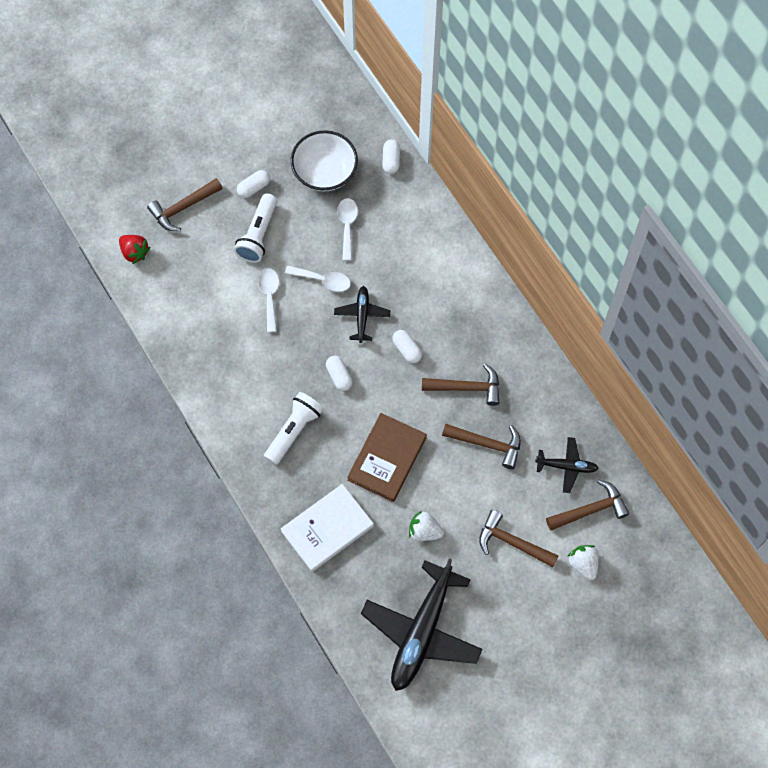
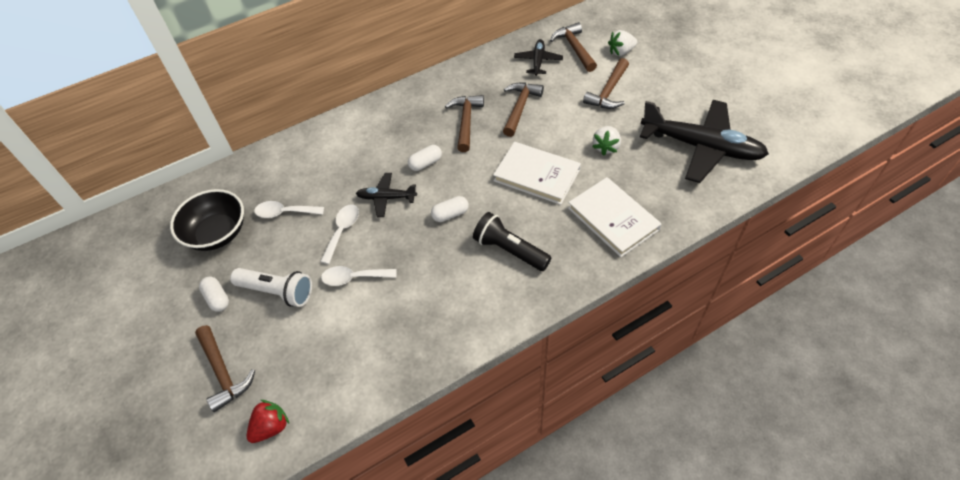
camera: 85 degrees left, 15 degrees down
white flashlight [264,392,324,465] -> black flashlight [473,212,551,271]
white bowl [291,130,358,191] -> black bowl [170,189,244,251]
brown book [347,413,427,502] -> white book [493,142,581,205]
white capsule [382,139,400,174] -> none

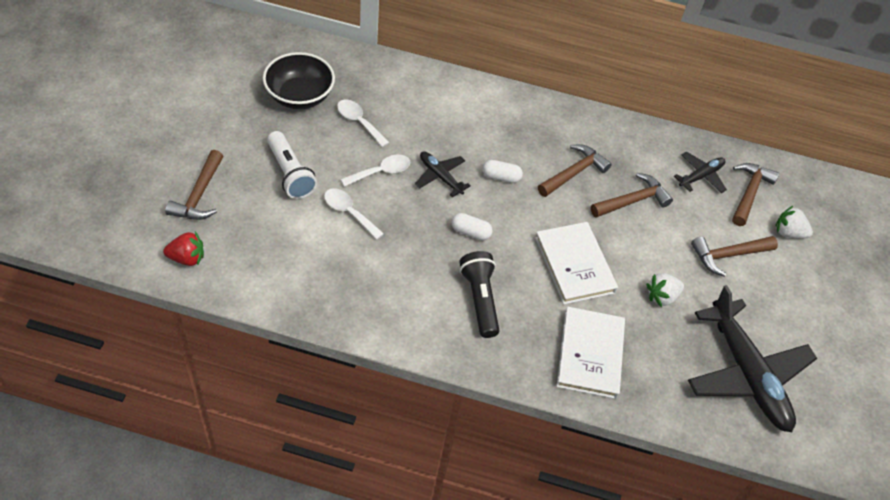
camera: 35 degrees right, 0 degrees up
white capsule [199,277,229,312] -> none

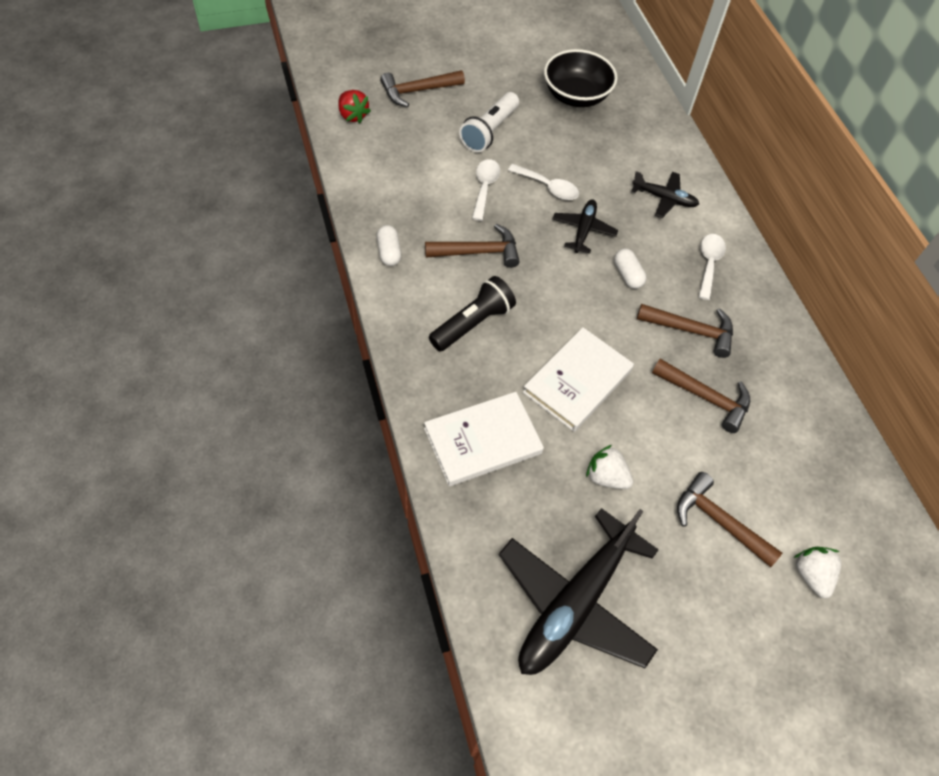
camera: 60 degrees right, 5 degrees up
white spoon [337,99,390,147] -> white spoon moved to [699,234,726,300]
white capsule [452,213,492,240] -> white capsule moved to [377,225,401,266]
black plane [674,151,727,193] -> black plane moved to [632,171,699,218]
brown hammer [732,163,779,226] -> brown hammer moved to [425,224,520,268]

